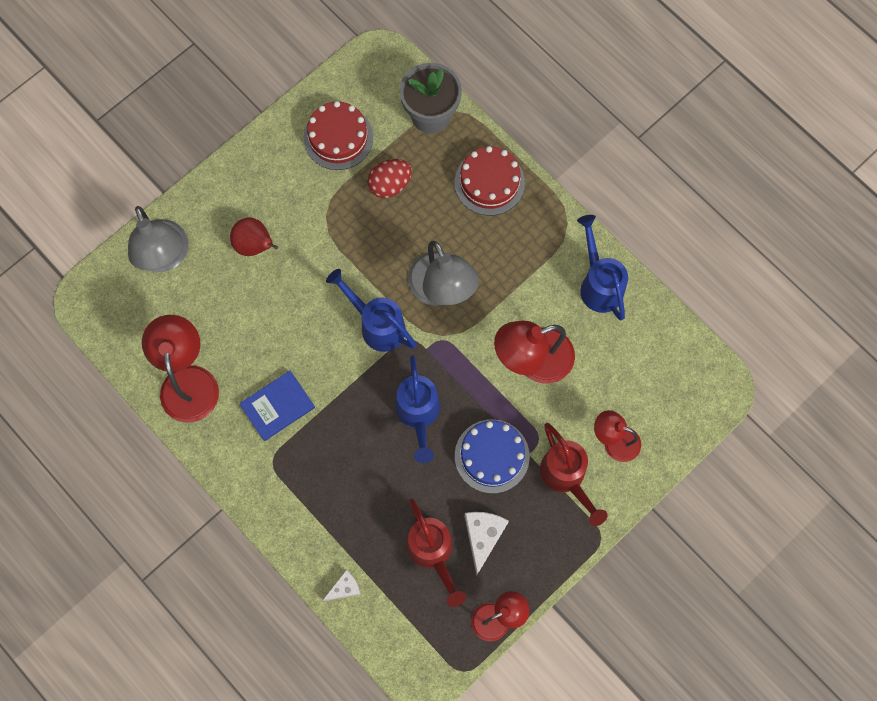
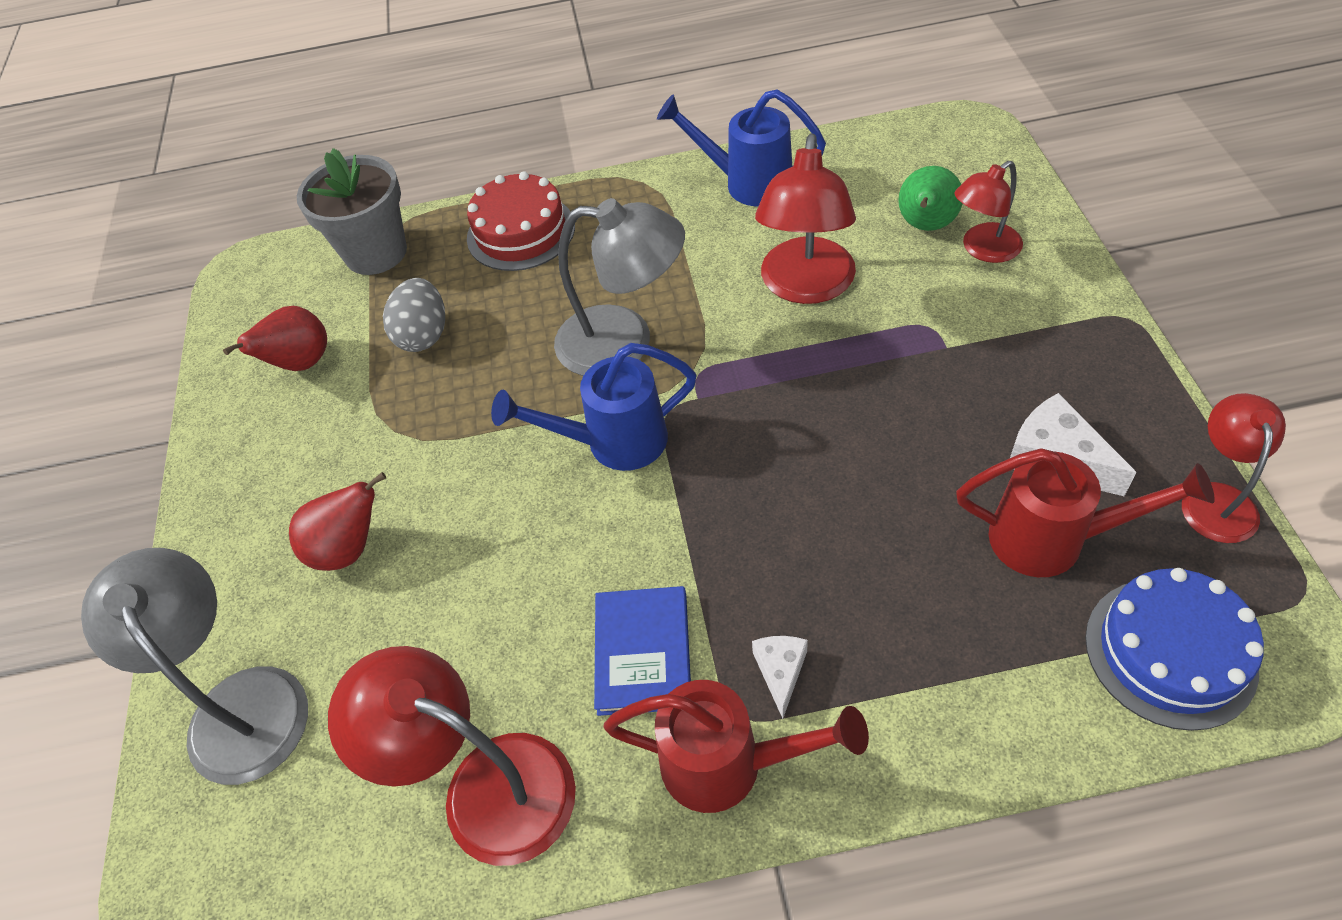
camera: 50 degrees left, 20 degrees down
grey lamp [128,206,188,272] -> grey lamp turned 135 degrees counterclockwise [81,548,308,785]
red cake [304,101,373,170] -> red pear [223,306,327,371]
white cheese [323,570,361,601] -> white cheese moved to [752,636,808,719]
red egg [367,159,412,198] -> grey egg [383,278,445,352]
blue watering can [396,355,440,463] -> none
blue cake [455,419,530,494] -> blue cake moved to [1085,568,1264,731]
red watering can [540,423,608,526] -> red watering can moved to [603,680,869,813]
none -> green pear [898,166,963,231]

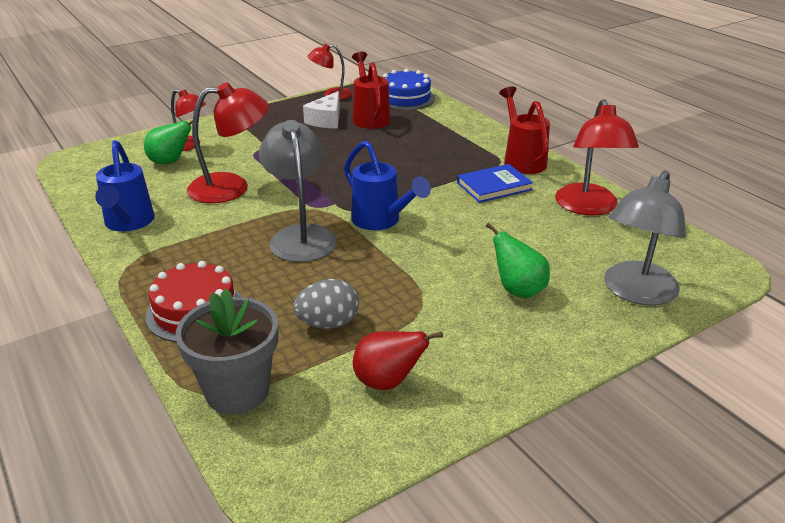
camera: 120 degrees left, 20 degrees down
red pear [289,472,386,571] -> green pear [486,223,550,298]
white cheese [752,636,808,719] -> none

